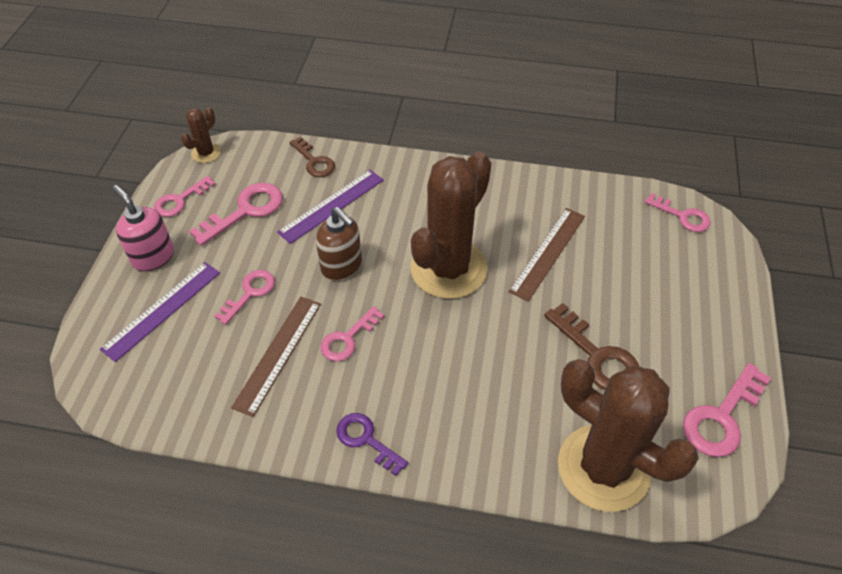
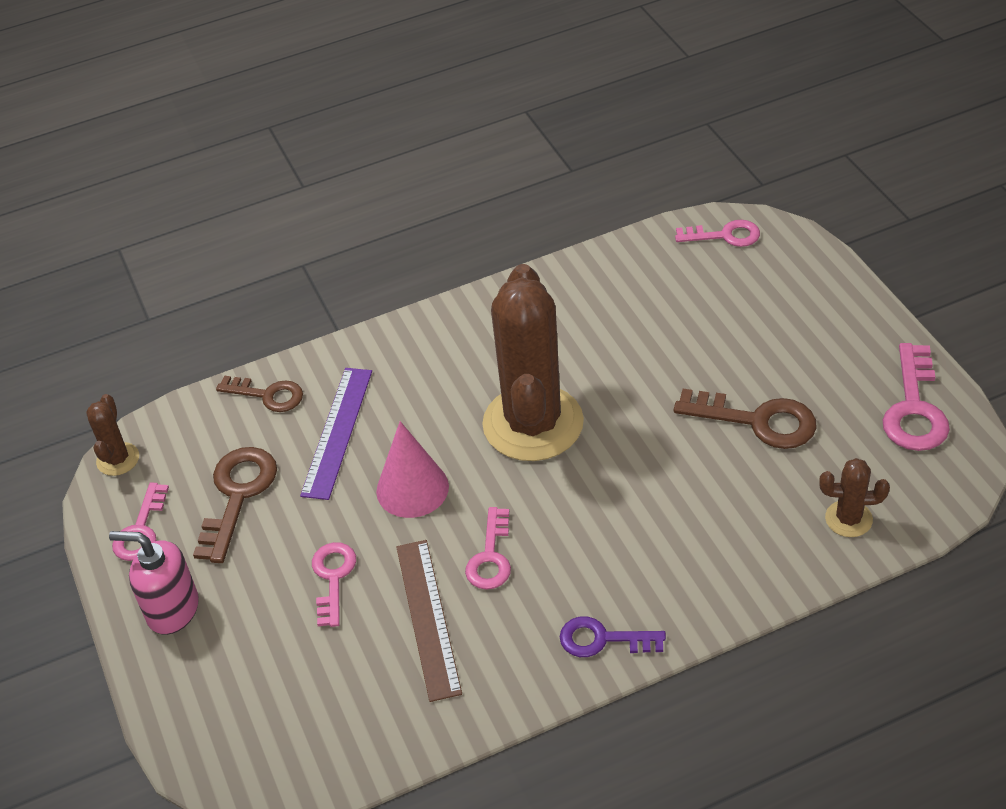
camera: 30 degrees left, 5 degrees down
purple ruler [100,262,220,362] -> none
pink key [189,183,283,246] -> brown key [193,447,277,563]
brown soap dispenser [316,207,362,281] -> pink cone [376,421,449,518]
brown ruler [508,208,585,302] -> none
brown cactus [558,359,699,512] -> brown cactus [819,458,890,537], size x0.43

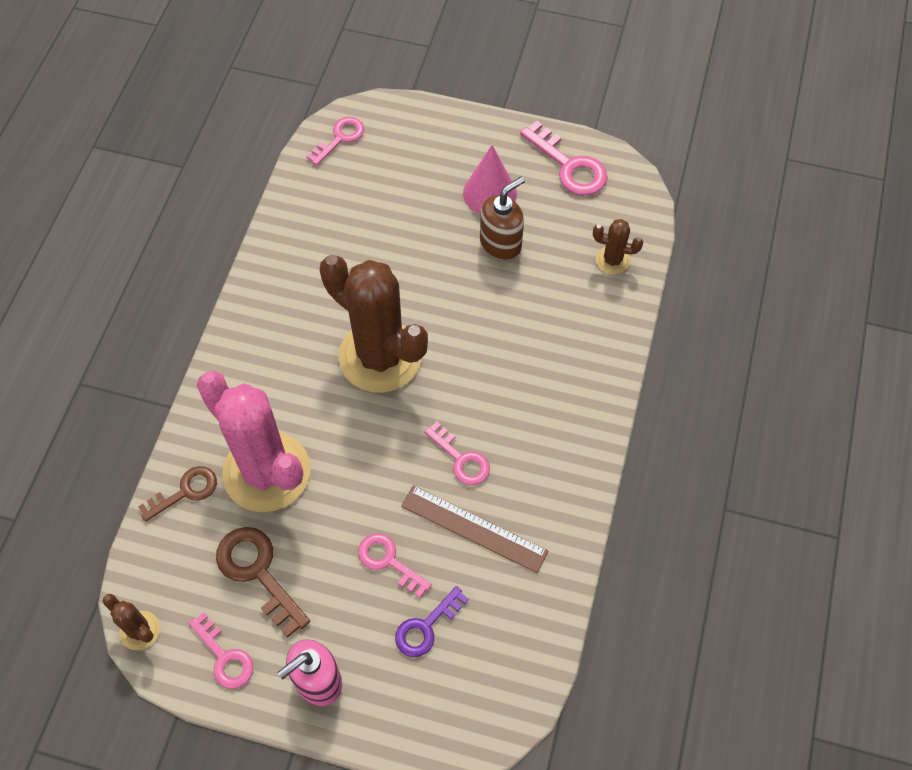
camera: 55 degrees left, 15 degrees up
purple ruler [300,368,372,500] -> pink cactus [197,371,310,512]
pink cone [376,421,449,518] -> pink cone moved to [463,145,517,214]
purple key [560,616,666,657] -> purple key moved to [395,586,468,657]
brown key [674,389,817,449] -> brown soap dispenser [480,176,525,260]
brown cactus [819,458,890,537] -> brown cactus turned 60 degrees clockwise [593,219,643,275]

